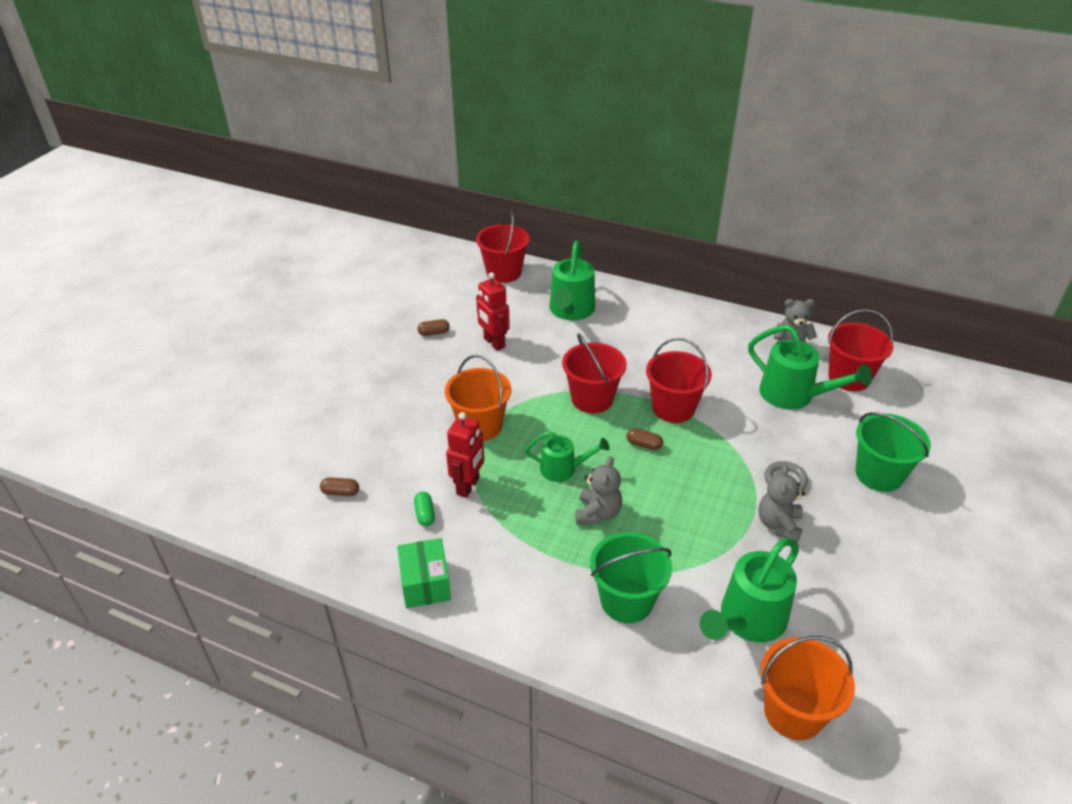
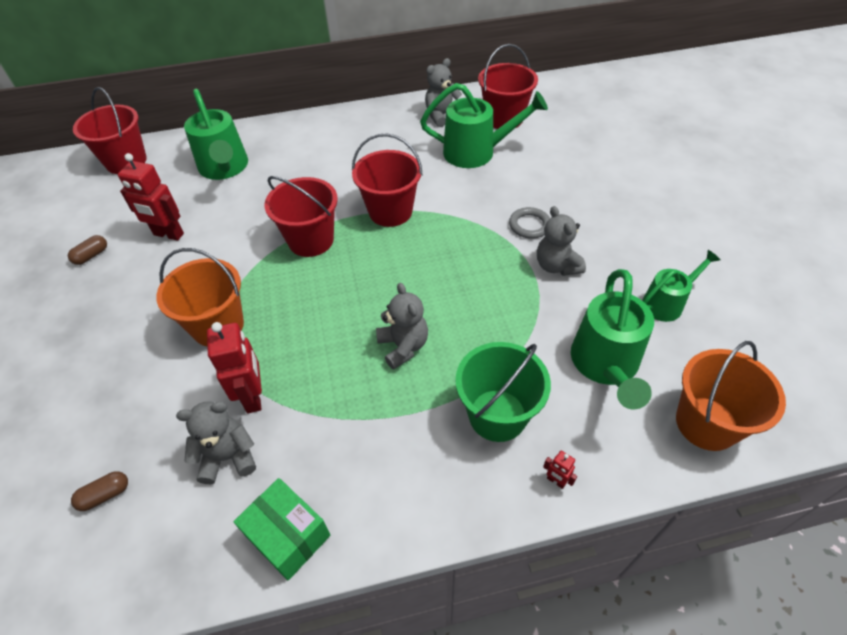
camera: 35 degrees left, 10 degrees up
green capsule [414,492,435,526] -> grey teddy bear [176,401,256,484]
green watering can [525,431,610,482] -> green watering can moved to [642,250,720,322]
brown capsule [627,428,663,450] -> none
green bucket [856,412,931,492] -> none
none -> red robot [543,451,577,489]

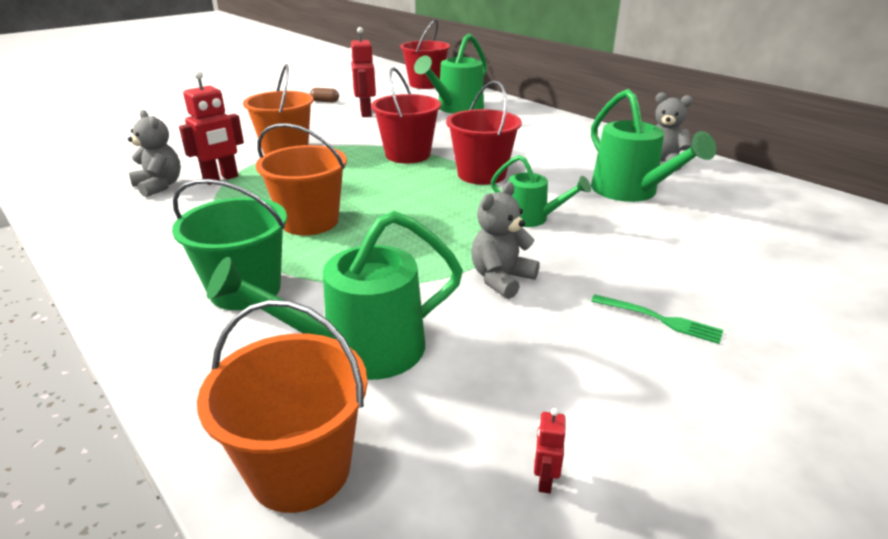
camera: 60 degrees right, 20 degrees down
brown capsule [71,471,128,511] -> none
green box [233,478,330,581] -> none
grey teddy bear [376,283,428,370] -> orange bucket [256,123,347,235]
red bucket [478,44,538,129] -> none
grey ring [509,207,550,239] -> none
red robot [543,451,577,489] -> red robot moved to [534,408,565,493]
green watering can [642,250,720,322] -> green watering can moved to [491,155,591,227]
none -> green fork [591,294,723,344]

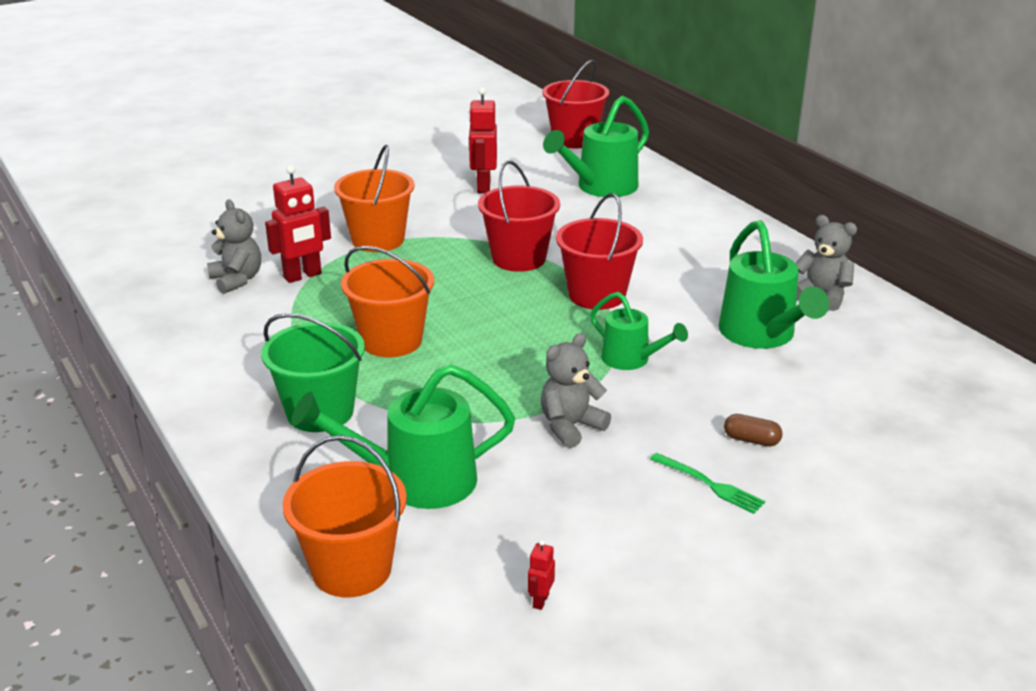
camera: 10 degrees right, 0 degrees up
brown capsule [310,88,339,103] -> brown capsule moved to [724,414,782,447]

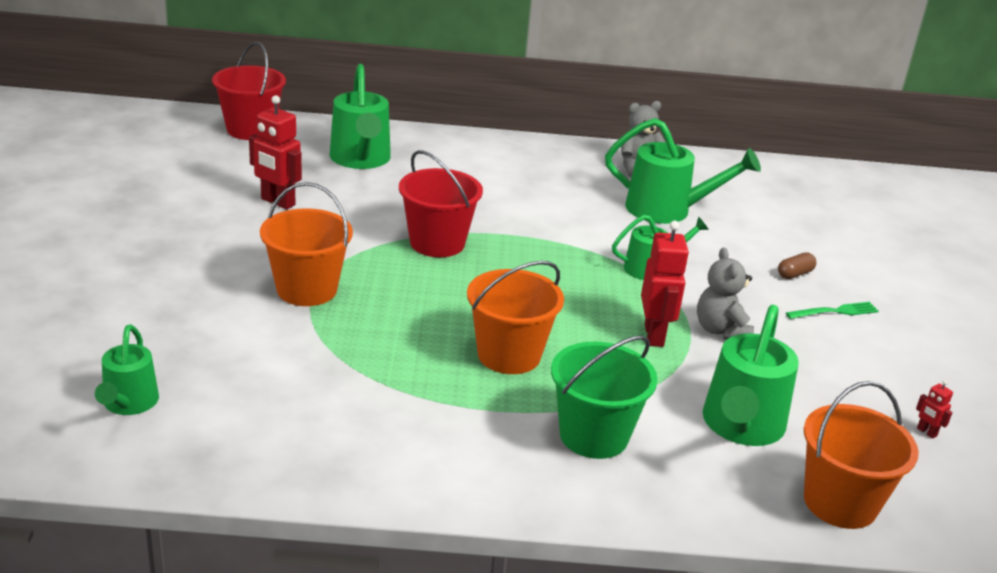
camera: 60 degrees left, 0 degrees up
grey teddy bear [207,199,261,294] -> none
red robot [265,165,331,283] -> red robot moved to [641,221,689,347]
red bucket [556,193,643,310] -> none
none -> green watering can [95,325,159,415]

